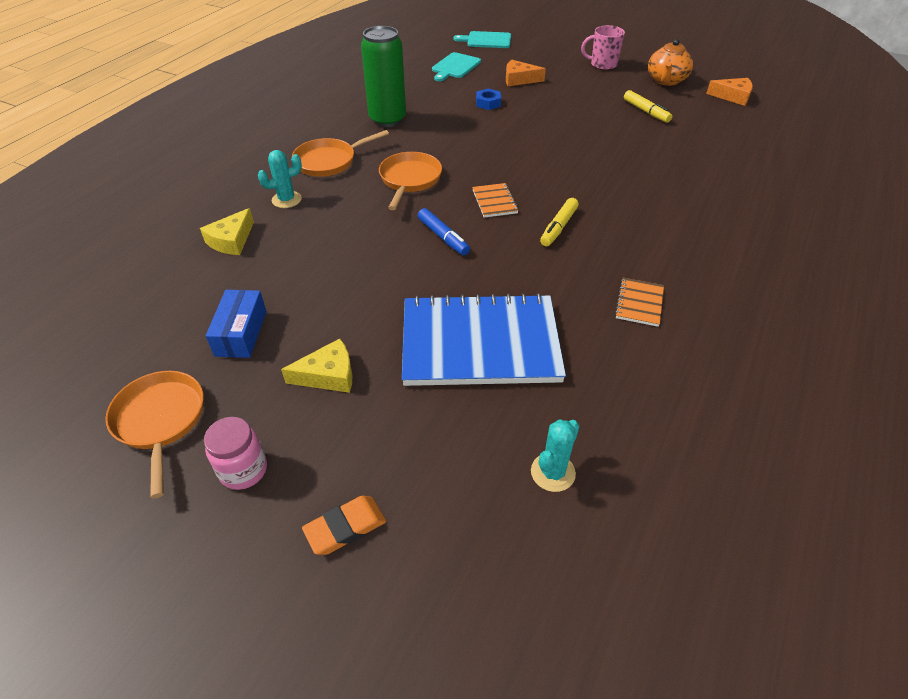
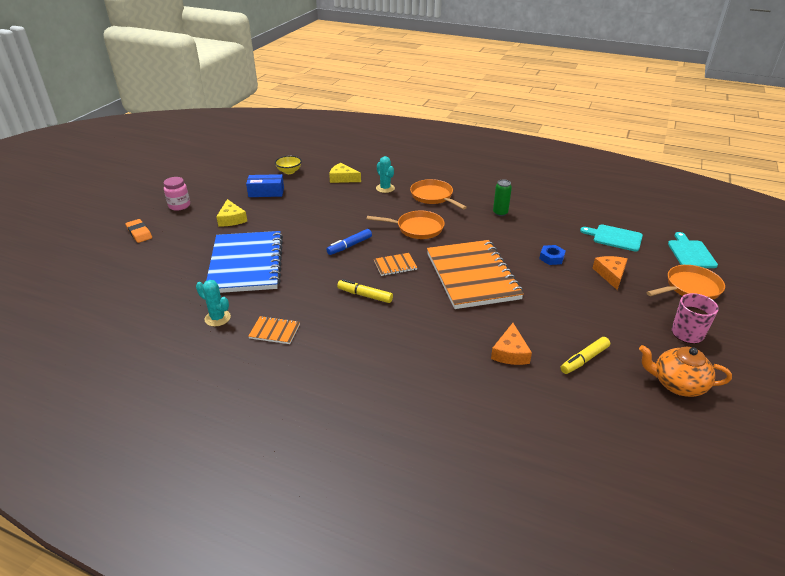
camera: 85 degrees right, 10 degrees down
orange pan [106,371,204,499] -> orange pan moved to [646,265,725,300]
green can [361,26,406,127] -> green can [493,179,512,216], size x0.51
turquoise cactus [531,419,579,492] -> turquoise cactus moved to [196,280,231,327]
orange cheese [706,78,753,106] -> orange cheese moved to [491,323,532,365]
none -> yellow bowl [275,156,302,174]
none -> orange notebook [427,240,524,309]

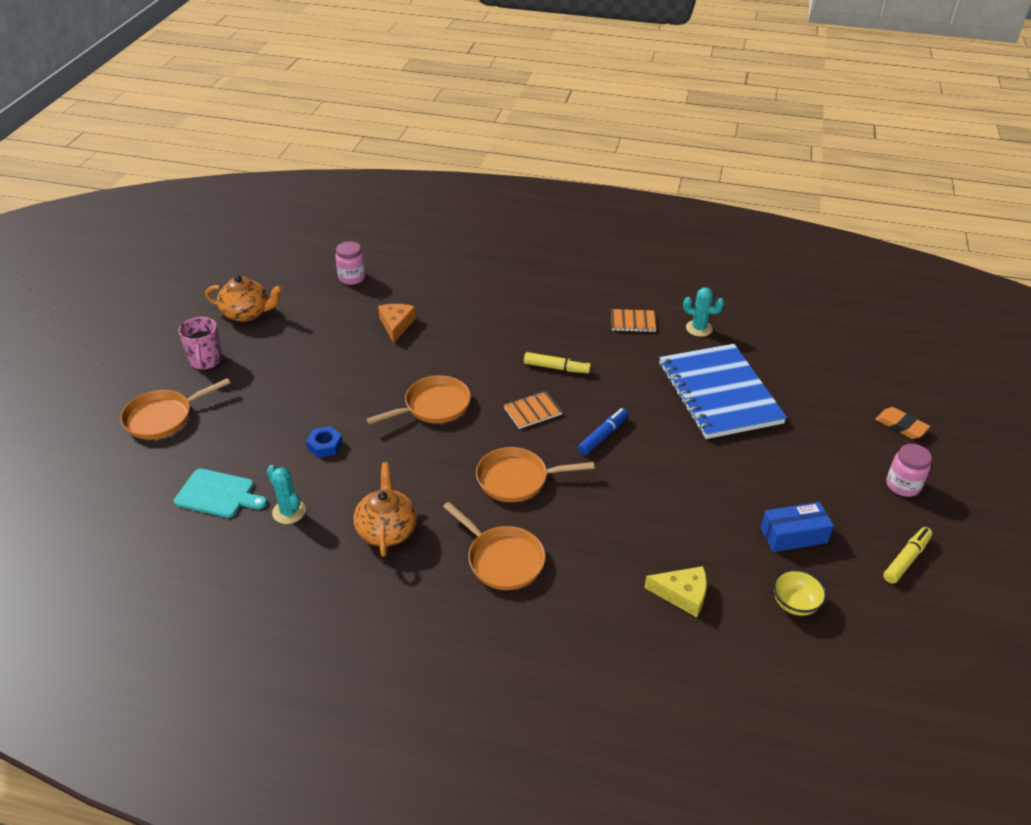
camera: 170 degrees right, 5 degrees up
yellow cheese [216,199,247,226] -> none
turquoise cactus [376,156,395,193] -> turquoise cactus moved to [267,465,306,524]
orange notebook [427,240,524,309] -> orange pan [366,375,471,424]
green can [493,179,512,216] -> orange teapot [354,462,417,557]
yellow marker [561,337,610,374] -> yellow marker moved to [883,527,932,584]
orange cheese [593,256,628,290] -> none
turquoise cutting board [668,232,718,268] -> none
none -> pink jar [335,241,366,285]

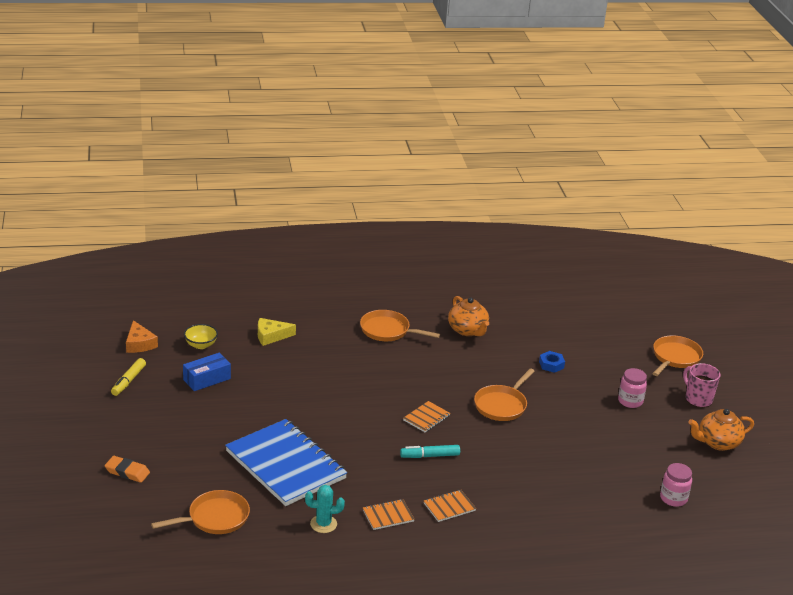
camera: 155 degrees right, 10 degrees down
turquoise cutting board [174,469,267,518] -> none
turquoise cactus [267,465,306,524] -> none
orange cheese [378,304,416,343] -> orange cheese moved to [126,320,158,353]
orange pan [476,447,595,502] -> orange pan moved to [151,490,250,534]
yellow marker [524,352,591,373] -> turquoise marker [400,445,460,458]
blue marker [578,408,628,455] -> none
pink jar [886,444,932,497] -> pink jar moved to [618,368,647,408]
none -> orange notebook [424,490,476,522]

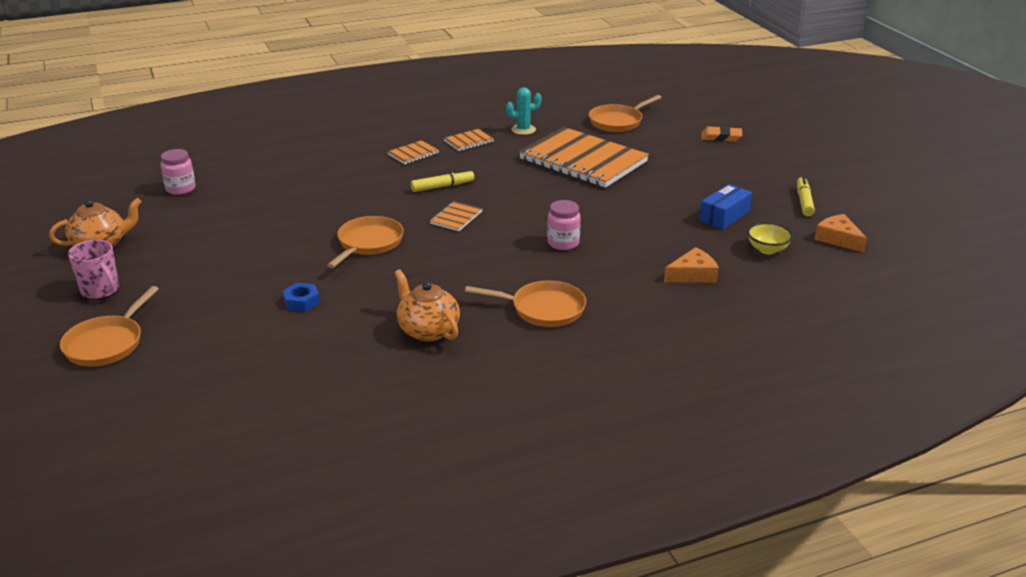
camera: 170 degrees right, 0 degrees up
blue notebook [225,419,347,506] -> orange notebook [519,127,649,188]
yellow cheese [258,318,296,346] -> orange cheese [664,247,719,283]
turquoise marker [400,445,460,458] -> yellow marker [411,169,474,192]
pink jar [618,368,647,408] -> pink jar moved to [547,200,581,250]

